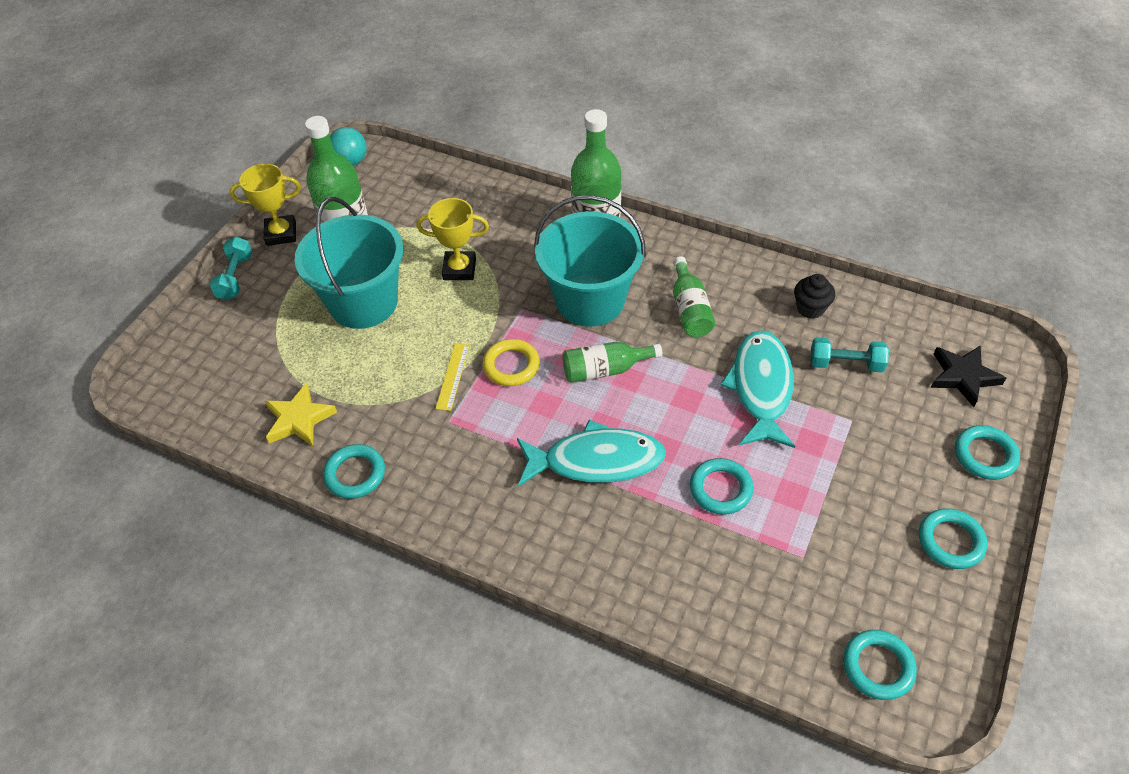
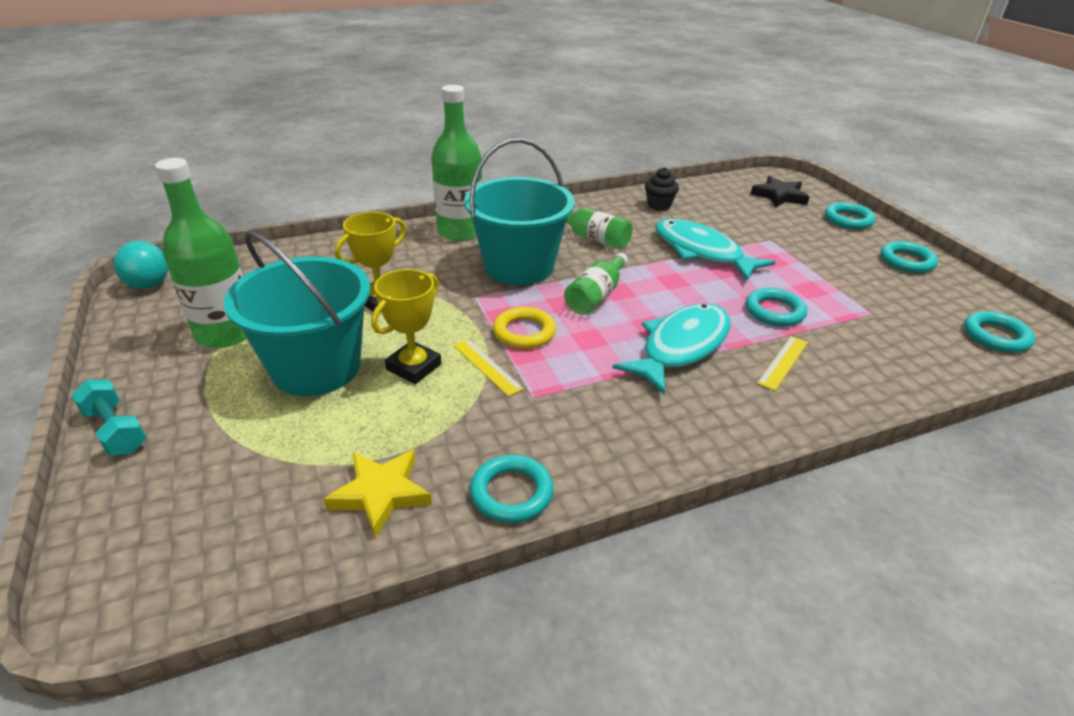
camera: 50 degrees left, 15 degrees down
yellow trophy [230,164,301,246] -> yellow trophy moved to [371,269,441,384]
turquoise dumbbell [810,337,889,373] -> none
none -> yellow ruler [757,336,808,391]

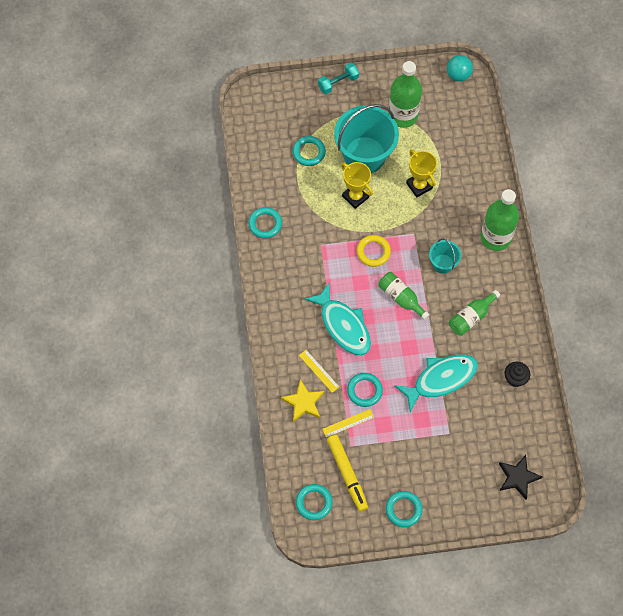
camera: 105 degrees right, 30 degrees up
yellow star [324,450,432,538] -> yellow star moved to [281,379,324,422]
yellow ruler [454,339,524,396] -> yellow ruler moved to [323,409,374,438]
turquoise bucket [464,138,575,285] -> turquoise bucket [429,239,461,274], size x0.49
turquoise ring [825,202,876,229] -> turquoise ring moved to [293,136,326,166]
none -> yellow marker [327,435,368,511]

